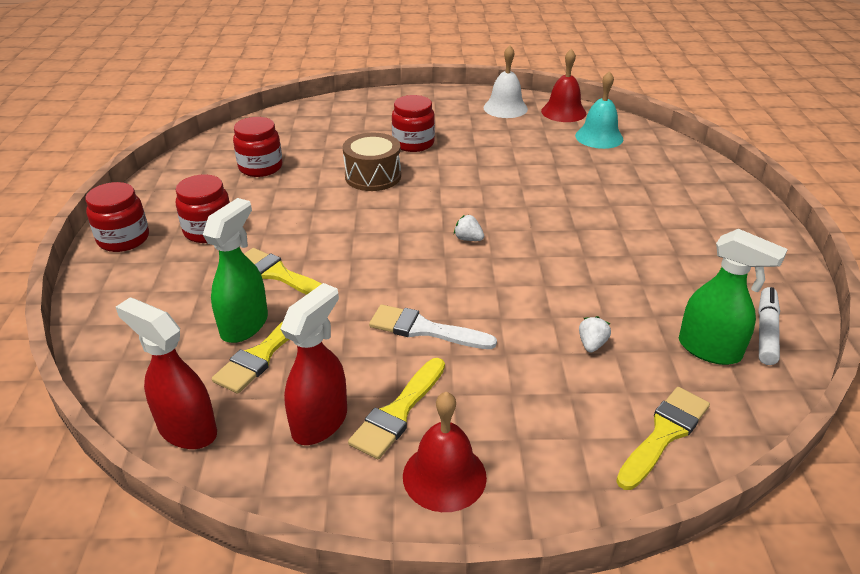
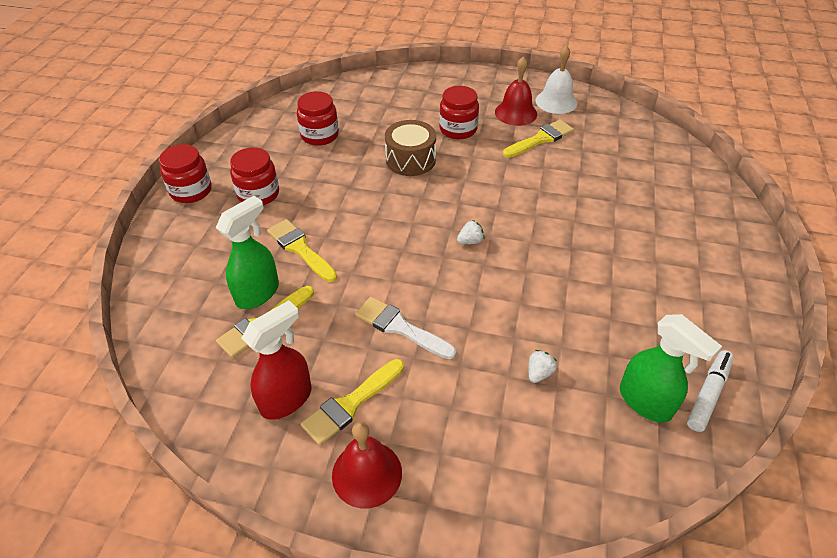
camera: 15 degrees right, 10 degrees up
red spray bottle [116,297,217,449] -> none
white strawberry [454,215,484,241] -> white strawberry turned 105 degrees clockwise [457,220,484,244]
red bell [541,49,586,122] -> red bell moved to [495,56,537,126]
turquoise bell [575,71,623,149] -> none
yellow brush [616,387,710,490] -> yellow brush moved to [503,120,574,158]

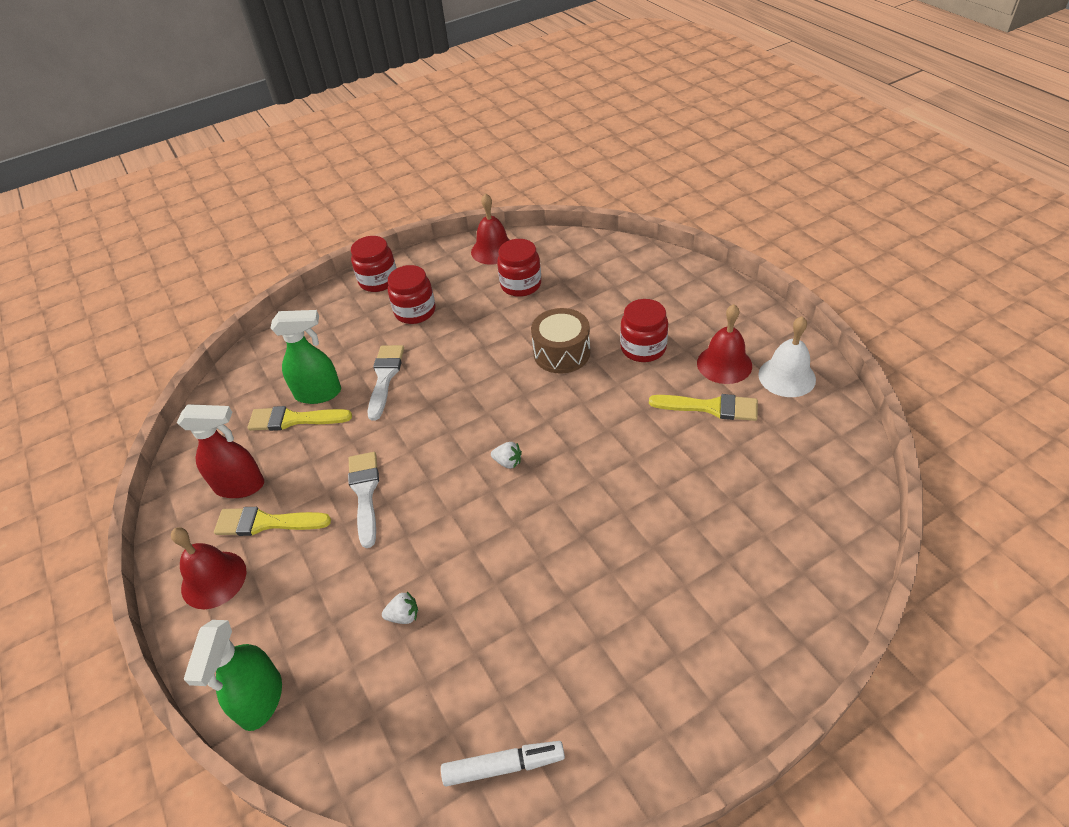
camera: 50 degrees right, 0 degrees up
yellow brush [267,219,337,282] -> white brush [368,345,404,421]
green spray bottle [620,314,722,423] -> green spray bottle moved to [184,620,282,731]
none -> red bell [471,193,509,265]

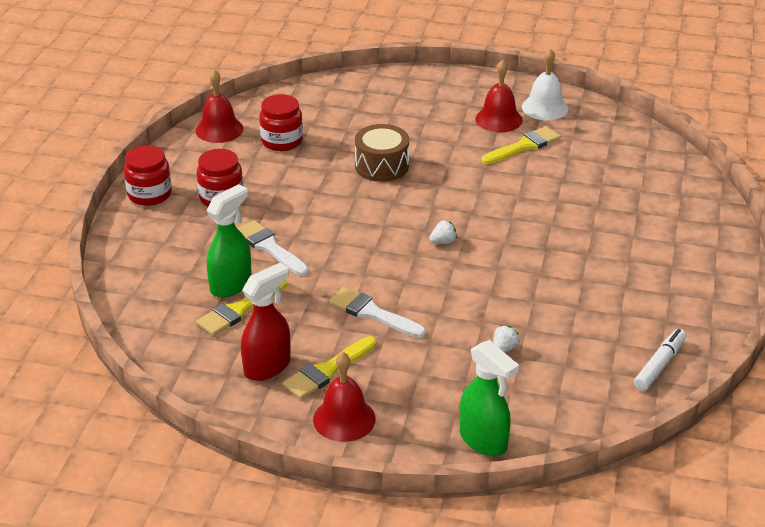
camera: 50 degrees left, 10 degrees down
red jar [620,299,668,362] -> none

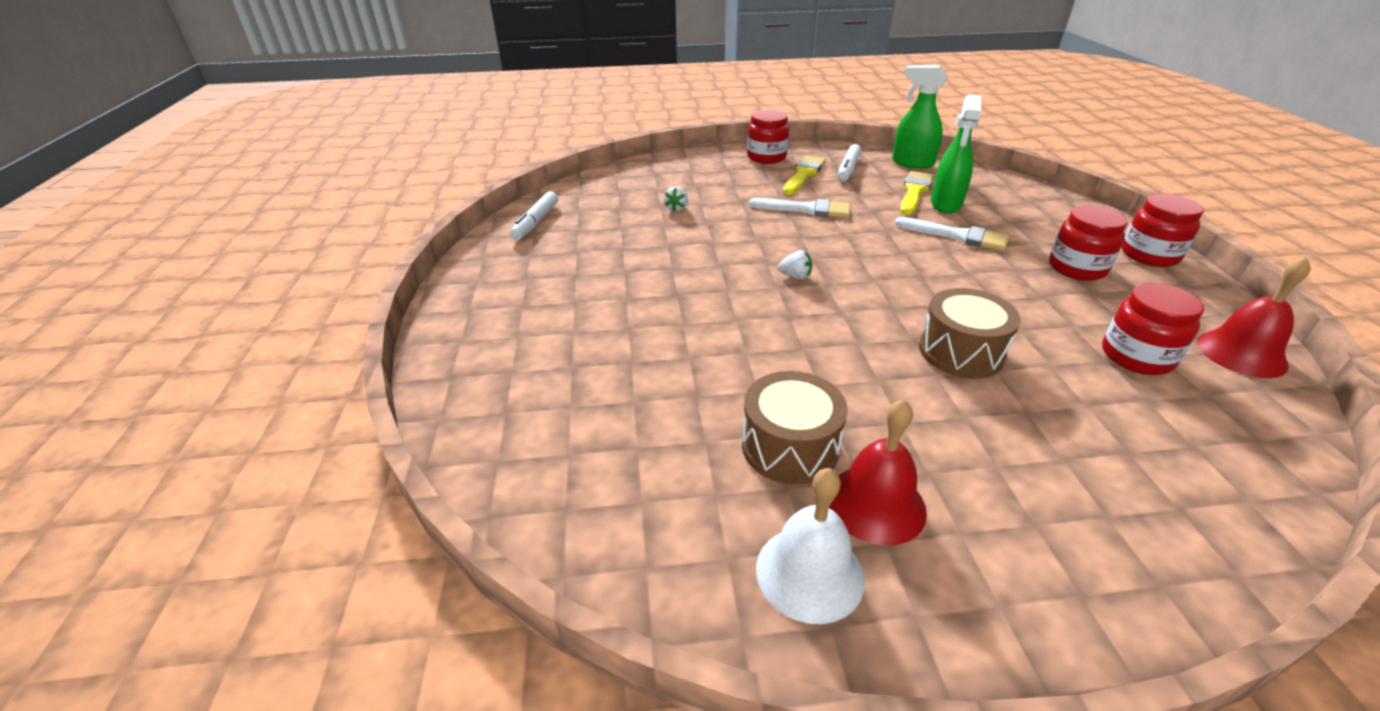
camera: 160 degrees right, 0 degrees up
red spray bottle [241,263,291,381] -> white marker [838,144,861,181]
red bell [313,352,376,442] -> red jar [747,110,789,164]
white strawberry [429,220,457,244] -> white strawberry turned 120 degrees counterclockwise [778,250,812,279]
green spray bottle [460,340,519,456] -> green spray bottle moved to [892,65,948,169]
yellow brush [482,126,561,164] -> brown drum [742,371,848,485]

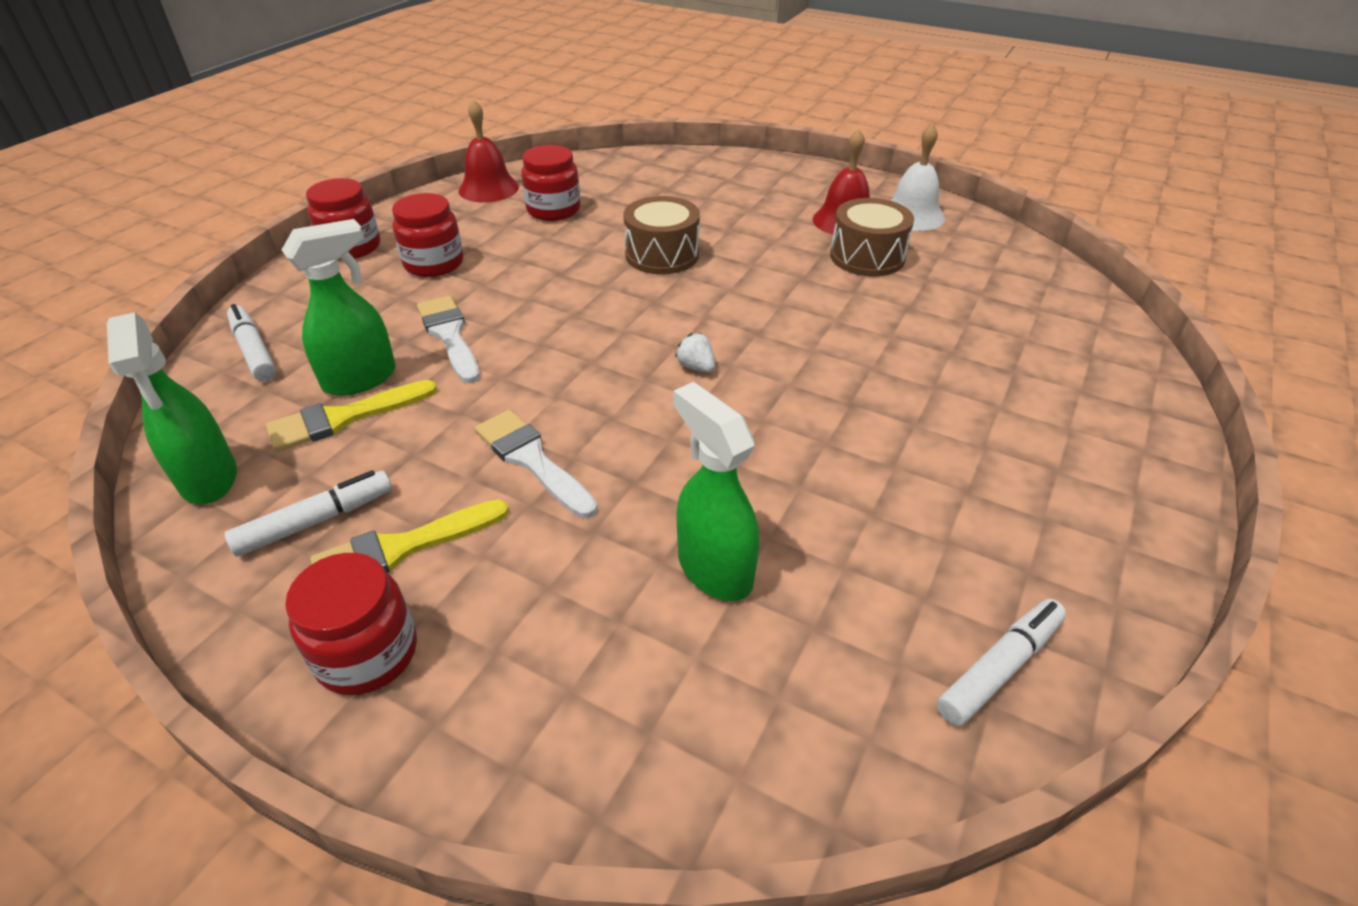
camera: 145 degrees left, 5 degrees up
white strawberry [664,186,688,212] -> green spray bottle [673,382,759,601]
none -> white marker [227,304,276,381]

